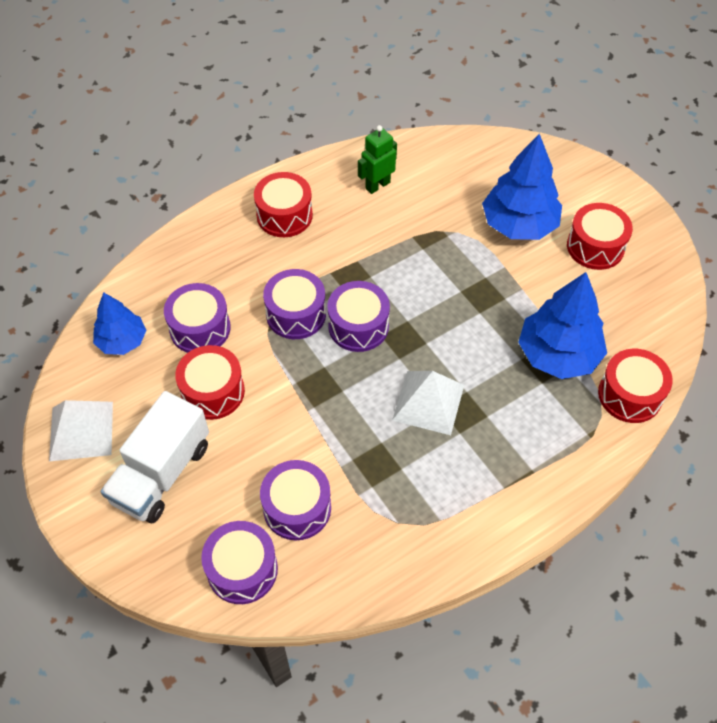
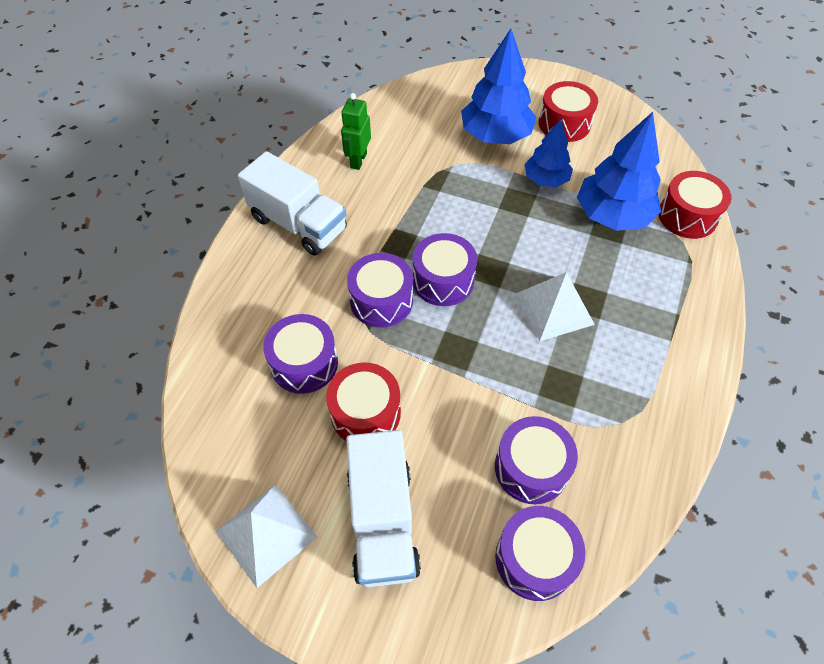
camera: 35 degrees left, 0 degrees up
blue tree [93,292,146,355] -> blue tree moved to [524,119,573,187]
red drum [254,172,313,237] -> white truck [238,151,347,256]

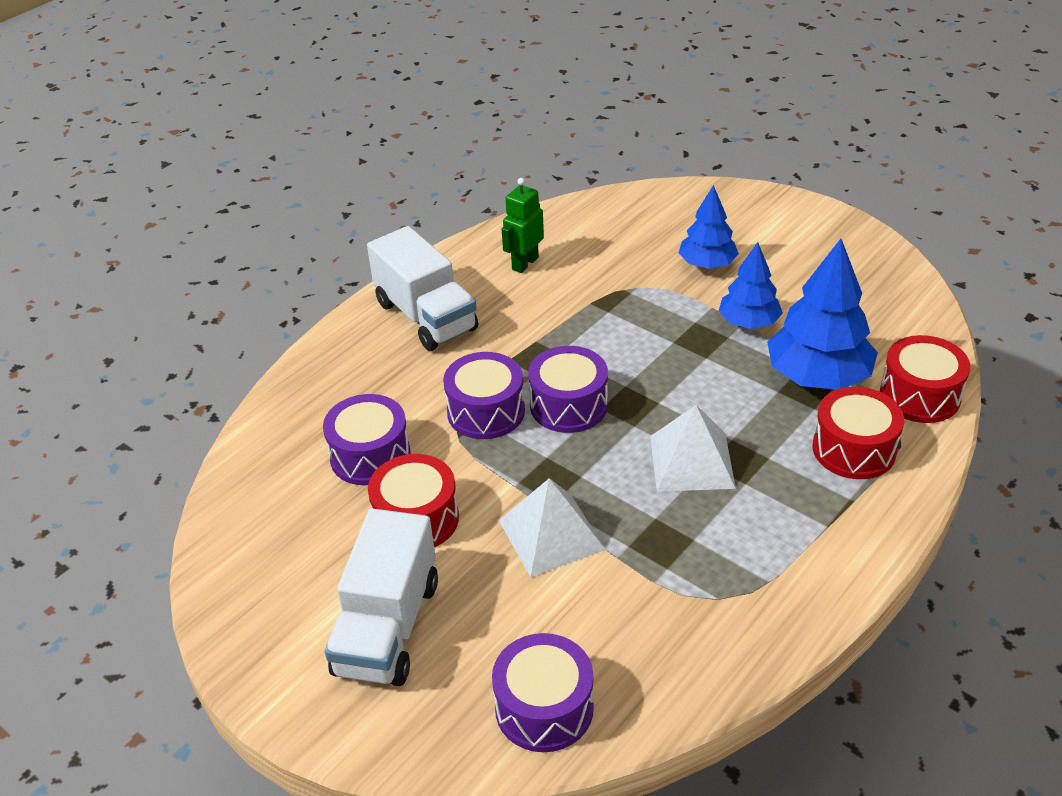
camera: 20 degrees right, 15 degrees down
white pyramid [216,484,317,588] -> white pyramid moved to [499,478,606,577]
blue tree [461,29,536,144] -> blue tree [679,185,739,269], size x0.62
purple drum [495,416,578,504] -> none
red drum [539,81,598,142] -> red drum moved to [812,387,904,479]

